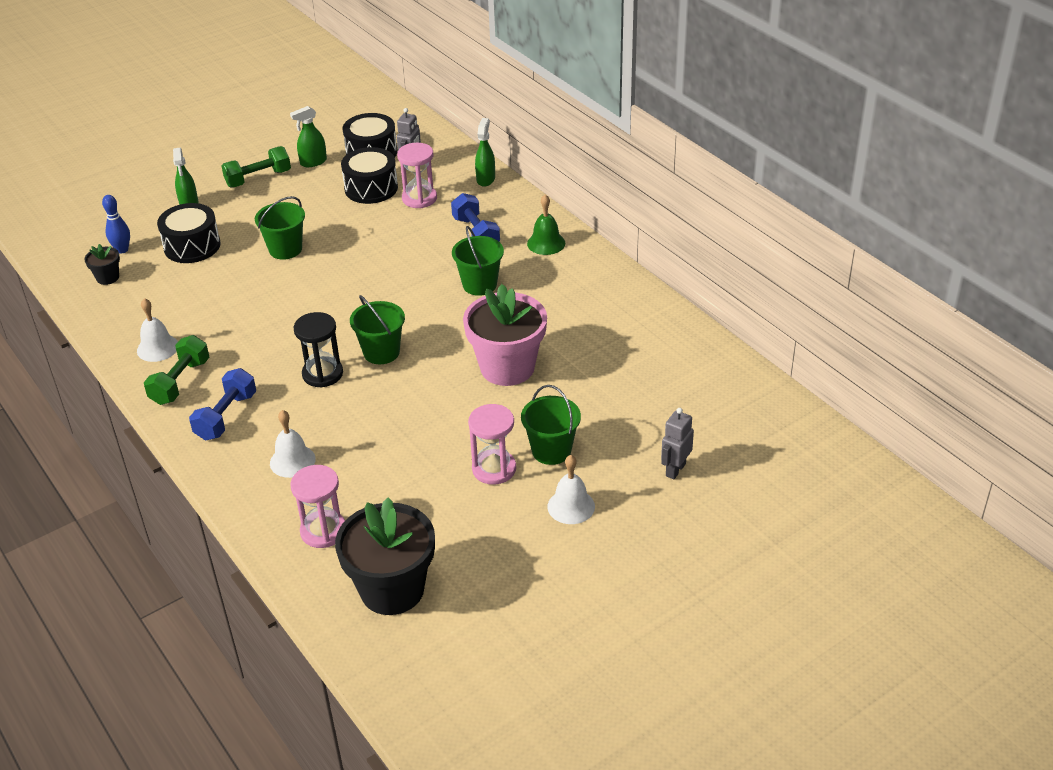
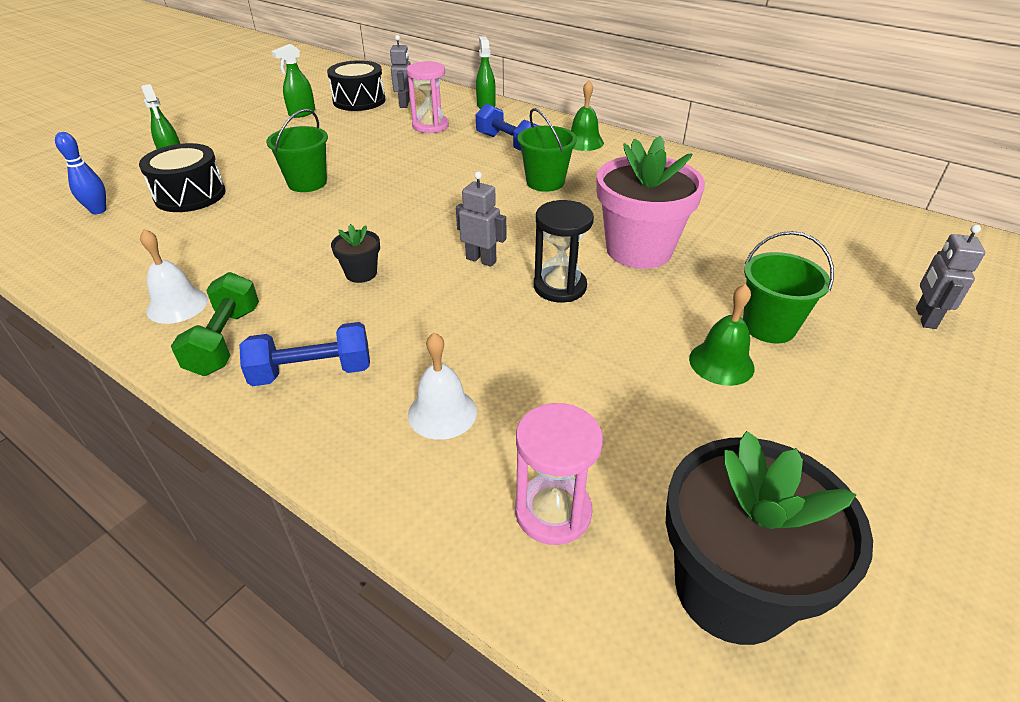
camera: 20 degrees left, 0 degrees up
black flower pot [84,244,120,285] -> black flower pot moved to [331,224,380,283]
blue dumbbell [189,368,256,441] -> blue dumbbell turned 75 degrees clockwise [239,322,370,386]
green dumbbell [222,146,291,187] -> none
black hourglass [294,312,343,388] -> black hourglass moved to [534,200,594,303]
black drum [341,147,398,204] -> none
green bucket [350,295,405,364] -> grey robot [456,172,506,267]
pink hourglass [468,404,516,485] -> green bell [689,284,755,386]
white bell [548,455,595,524] -> none

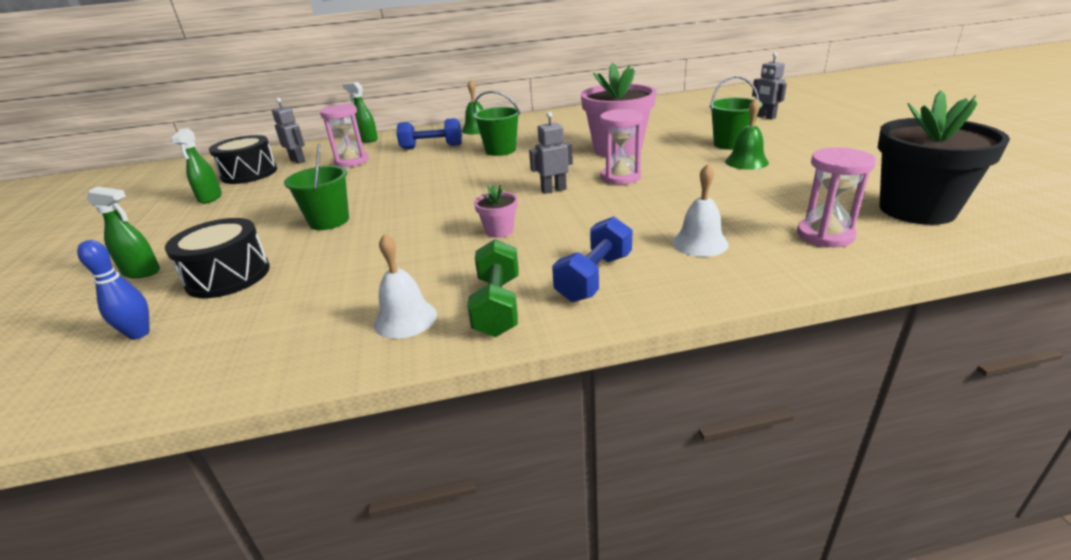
camera: 45 degrees left, 10 degrees down
green dumbbell [171,272,259,376] -> green dumbbell turned 45 degrees clockwise [467,239,519,337]
black flower pot [331,224,380,283] -> pink flower pot [474,185,518,238]
black hourglass [534,200,594,303] -> pink hourglass [600,109,643,185]

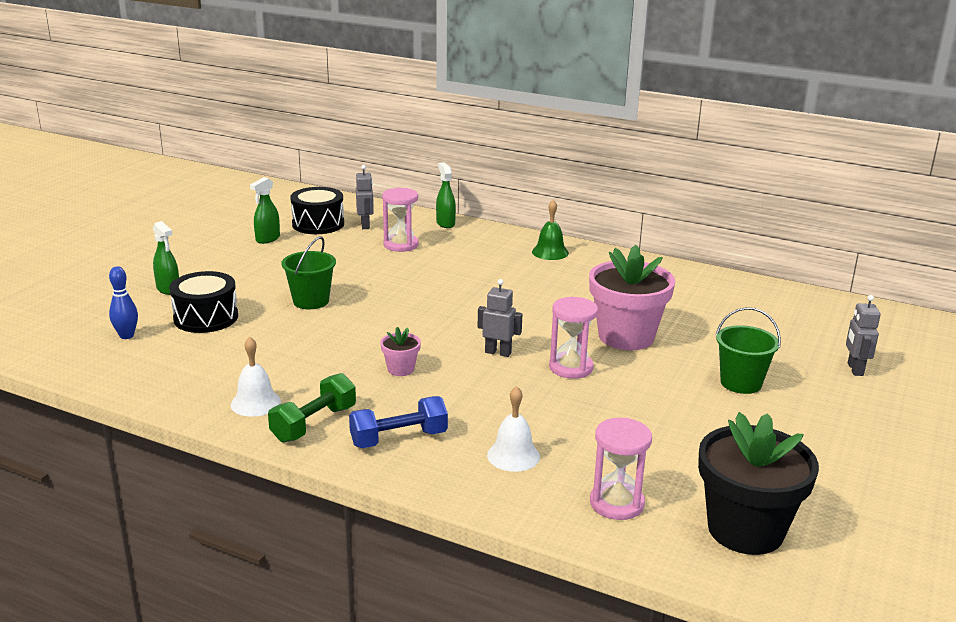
camera: 35 degrees right, 5 degrees down
blue dumbbell [396,118,462,149] -> none
green bucket [473,91,520,156] -> none
green bell [725,98,769,170] -> none

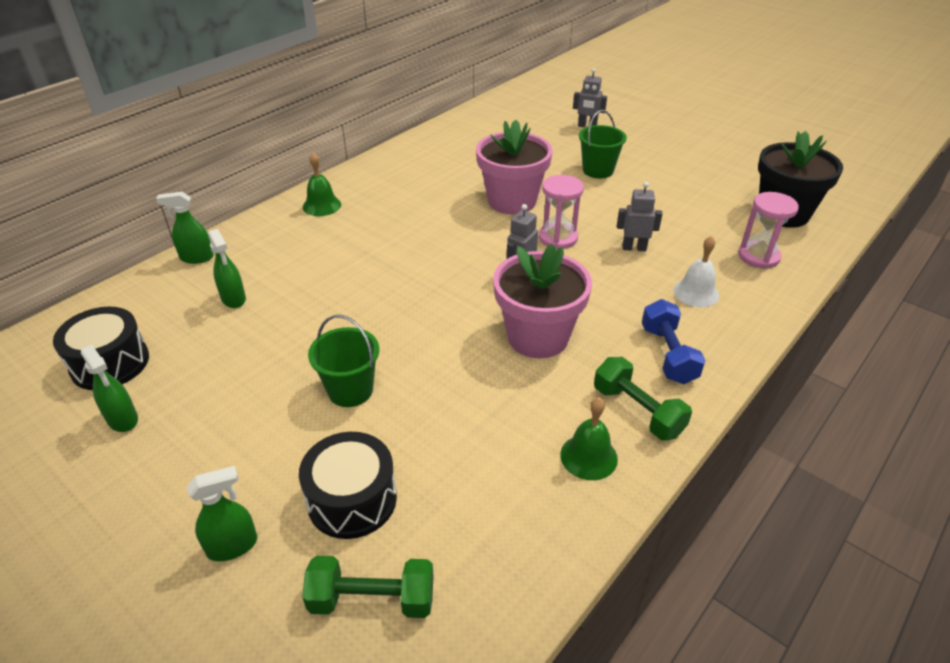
camera: 75 degrees left, 15 degrees up
blue bowling pin [109,266,138,339] -> green dumbbell [302,556,434,618]
white bell [231,337,281,417] -> green bell [560,397,618,480]
grey robot [356,165,374,229] -> grey robot moved to [617,182,662,251]
pink flower pot [380,327,421,376] -> pink flower pot [493,243,592,358], size x2.23
pink hourglass [382,188,419,252] -> green spray bottle [208,229,246,308]

